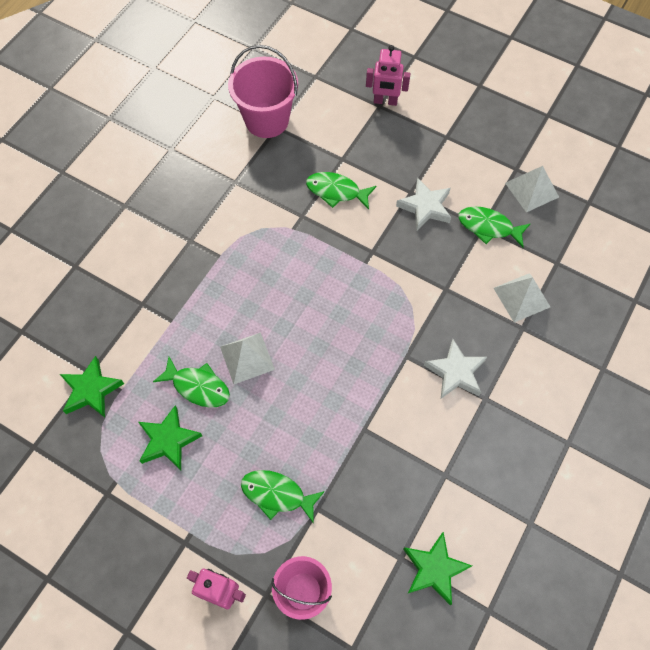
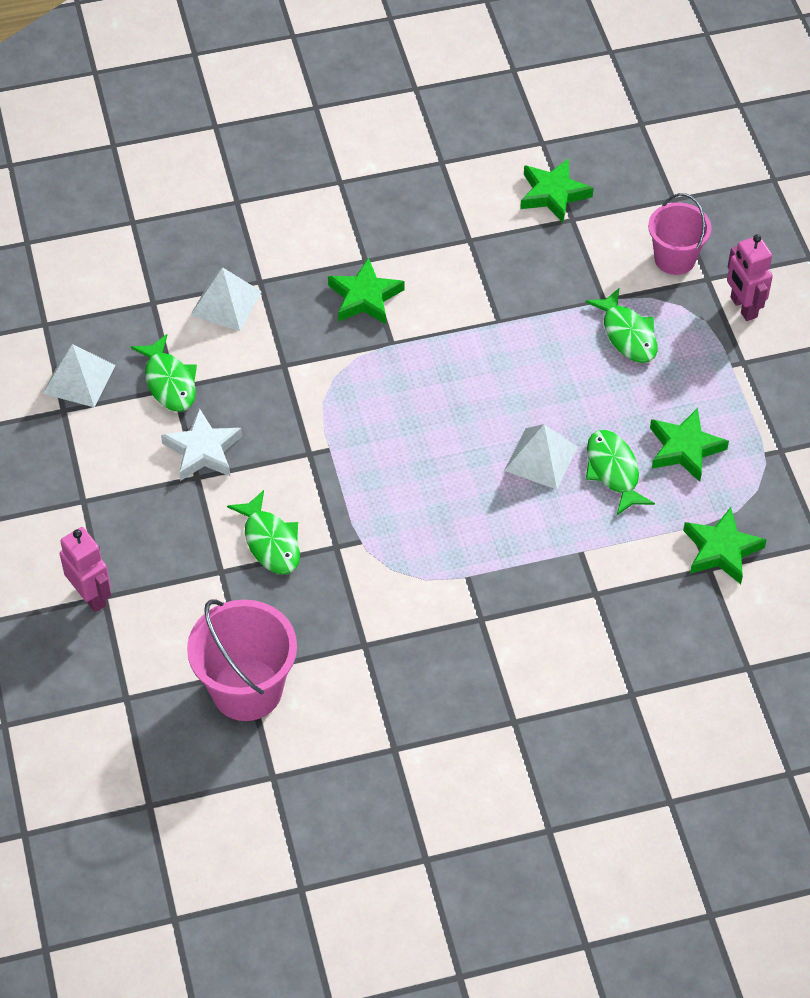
camera: 135 degrees left, 10 degrees down
white star [424,339,487,399] -> green star [328,257,404,324]

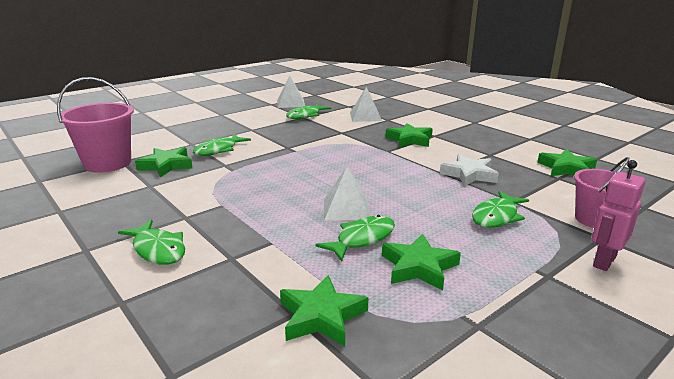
camera: 65 degrees right, 30 degrees down
pink robot [60,527,111,612] -> none
white star [161,408,242,481] -> white star moved to [440,154,499,187]
none -> green fish [118,220,185,265]
none -> green star [135,147,193,178]

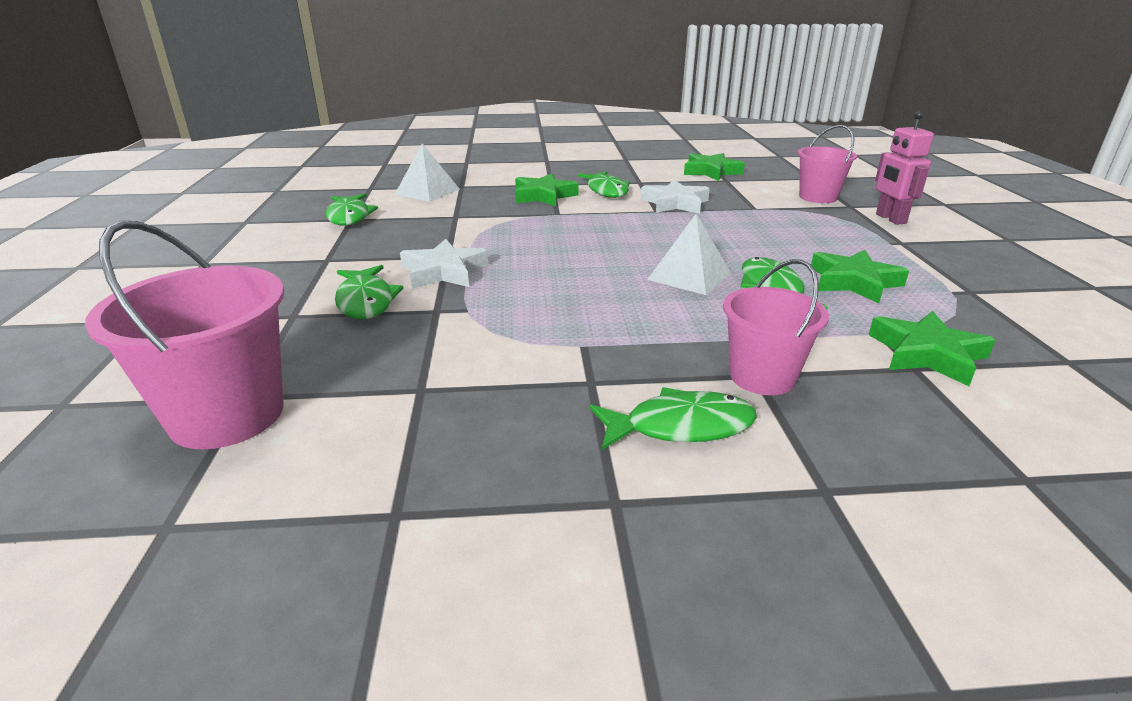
camera: 55 degrees left, 5 degrees up
green star [135,147,193,178] -> none
white pyramid [277,76,305,108] -> none
green fish [472,191,529,228] -> green fish moved to [578,171,630,198]
none -> white star [400,239,488,289]
none -> pink bucket [723,259,829,395]

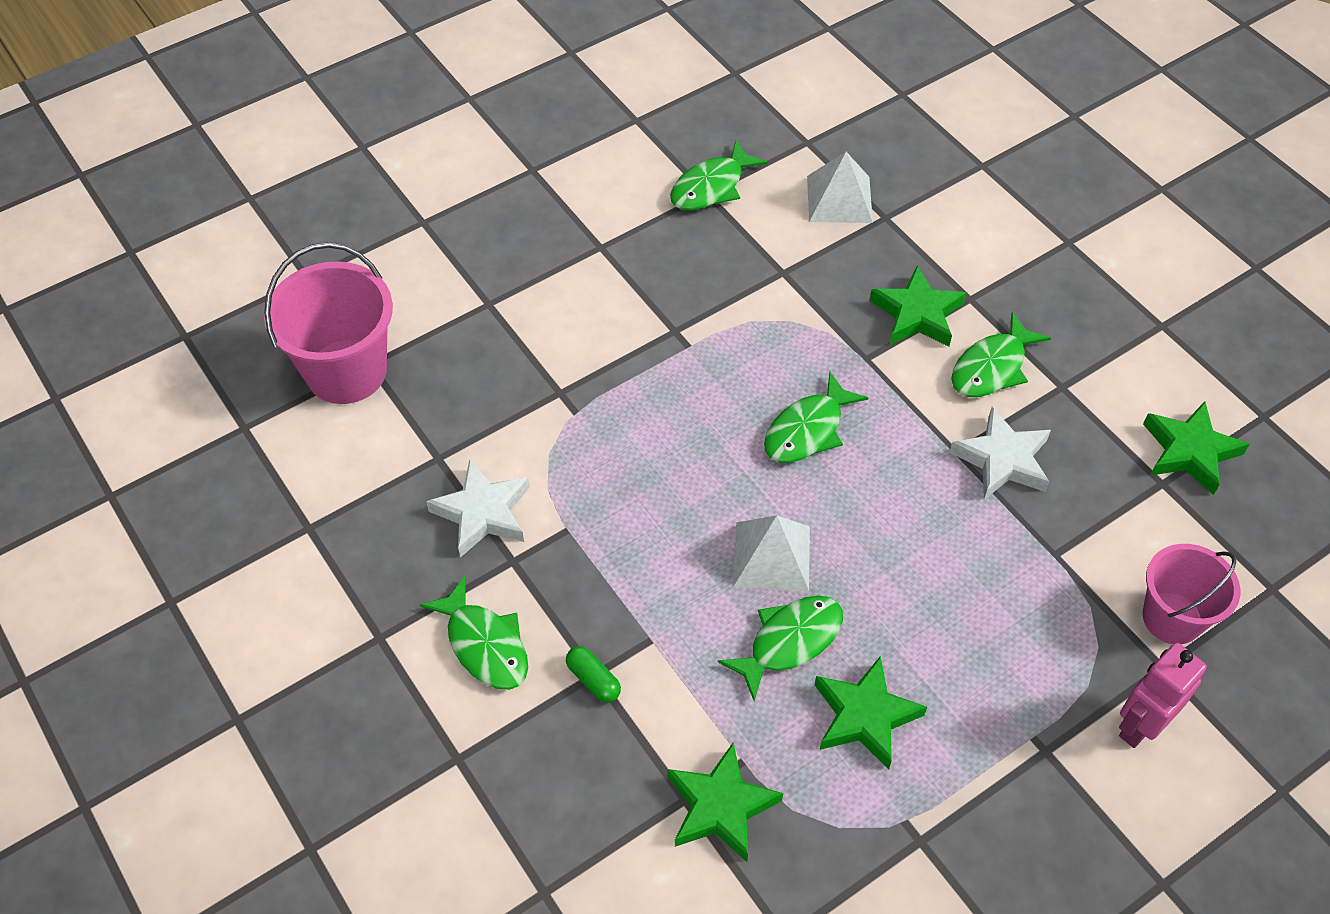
camera: 60 degrees right, 25 degrees up
green fish [335,265,403,319] -> green fish moved to [764,372,869,463]
white star [400,239,488,289] -> white star moved to [426,459,530,558]
pink bucket [723,259,829,395] -> green capsule [566,646,621,703]

